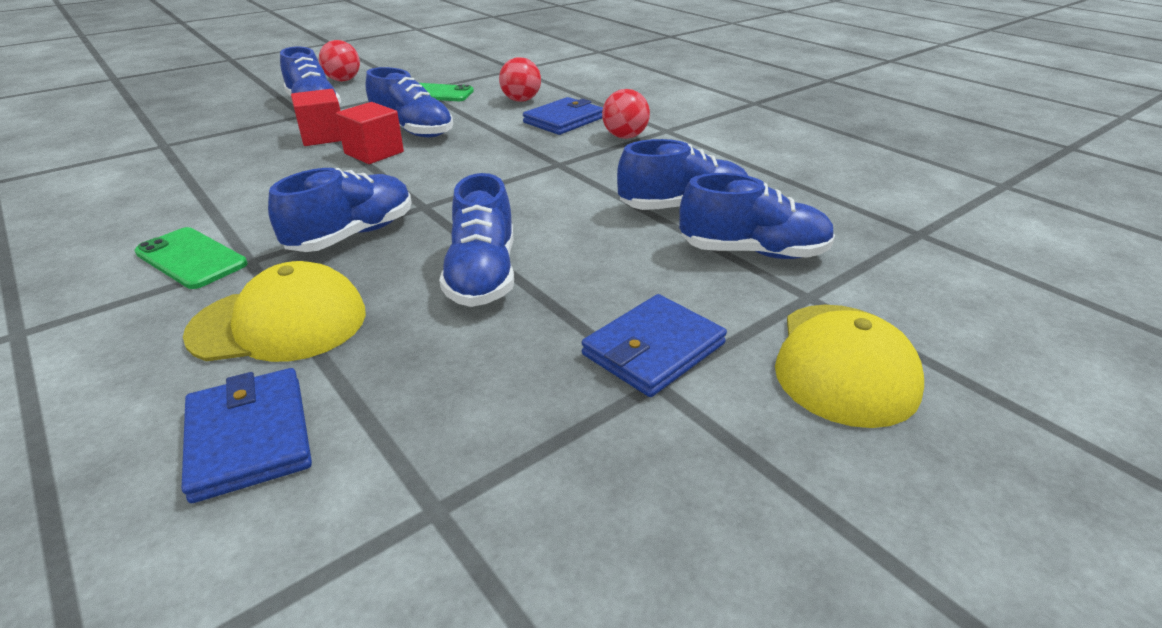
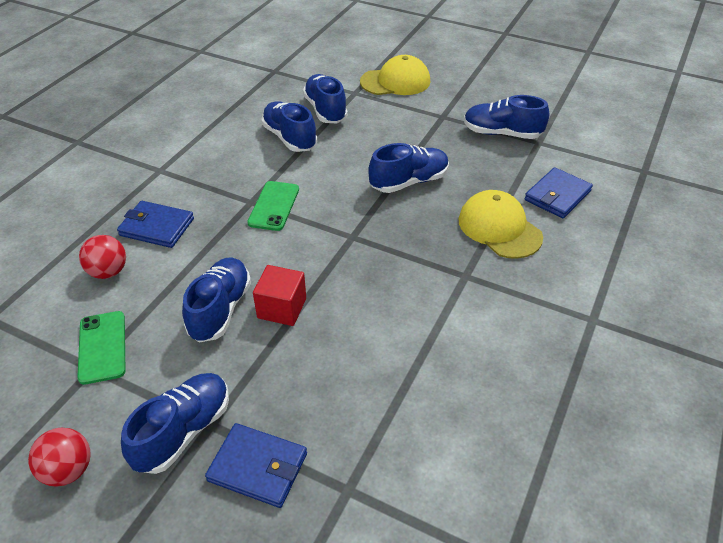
camera: 115 degrees left, 10 degrees up
green phone [134,227,248,289] -> green phone moved to [247,181,299,231]
blue shoe [268,168,412,252] -> blue shoe moved to [464,95,549,139]
red cube [291,89,341,146] -> none
blue wallet [582,294,727,397] -> blue wallet moved to [205,423,307,508]
red ball [602,89,650,139] -> none

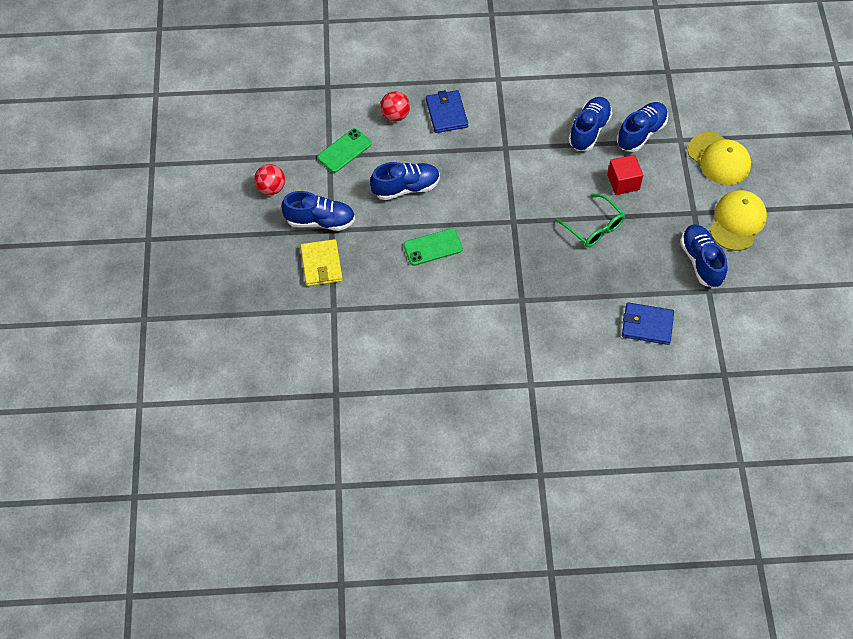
camera: 60 degrees right, 15 degrees up
blue wallet [205,423,307,508] -> yellow wallet [300,239,343,286]
green phone [247,181,299,231] -> green phone moved to [403,229,463,266]
red cube [253,265,306,326] -> red cube moved to [607,155,643,195]
blue shoe [368,143,449,193] -> green glasses [555,194,625,247]
yellow cap [458,190,543,259] -> yellow cap moved to [710,190,767,251]

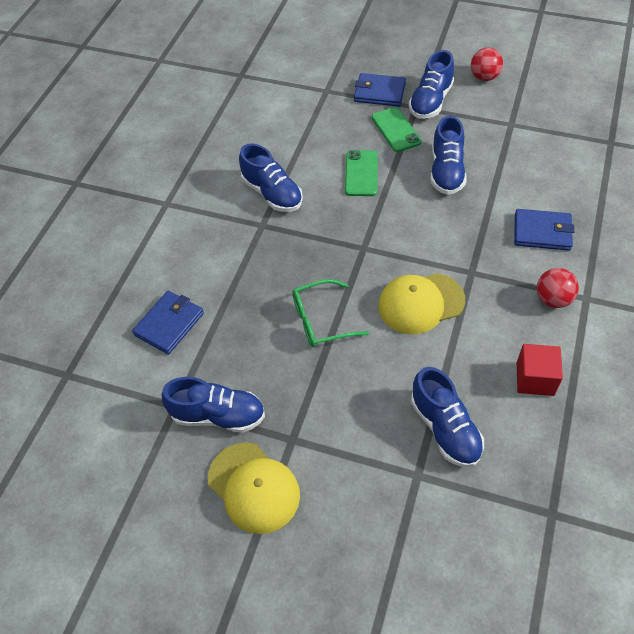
camera: 115 degrees right, 5 degrees down
yellow wallet [300,239,343,286] -> blue wallet [354,73,406,107]
green phone [317,128,372,173] -> green phone moved to [372,107,421,152]
red ball [380,91,410,121] -> red ball moved to [537,268,579,308]
blue shoe [569,97,612,151] -> blue shoe moved to [239,143,303,212]
red cube [607,155,643,195] -> red cube moved to [517,344,563,396]
yellow cap [688,132,751,185] -> yellow cap moved to [378,273,465,334]

